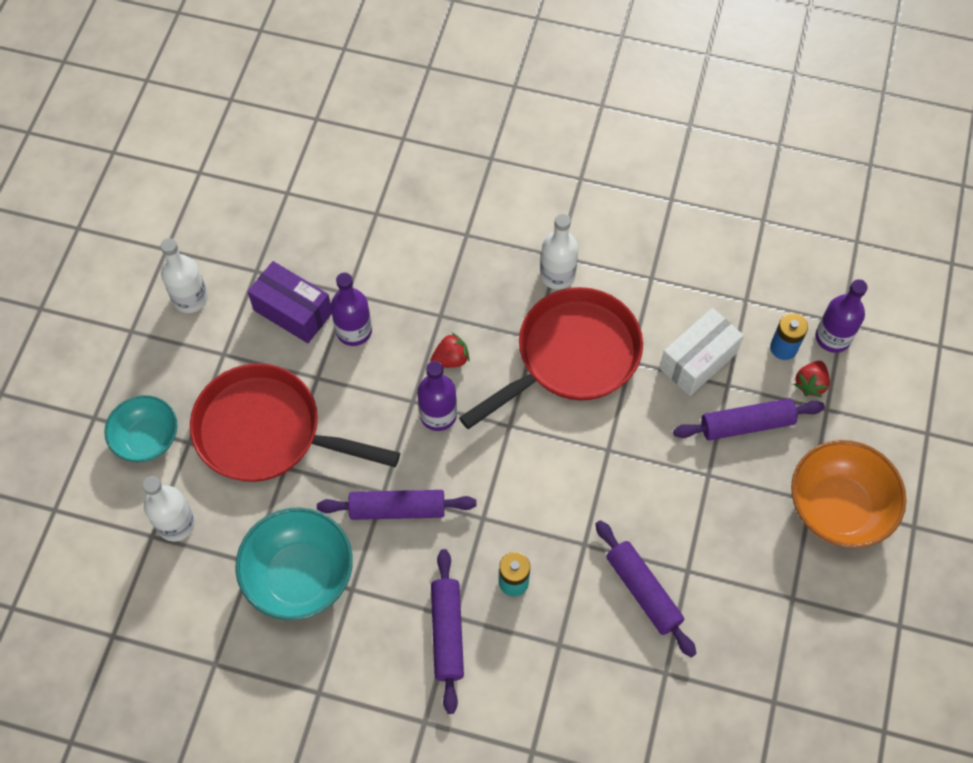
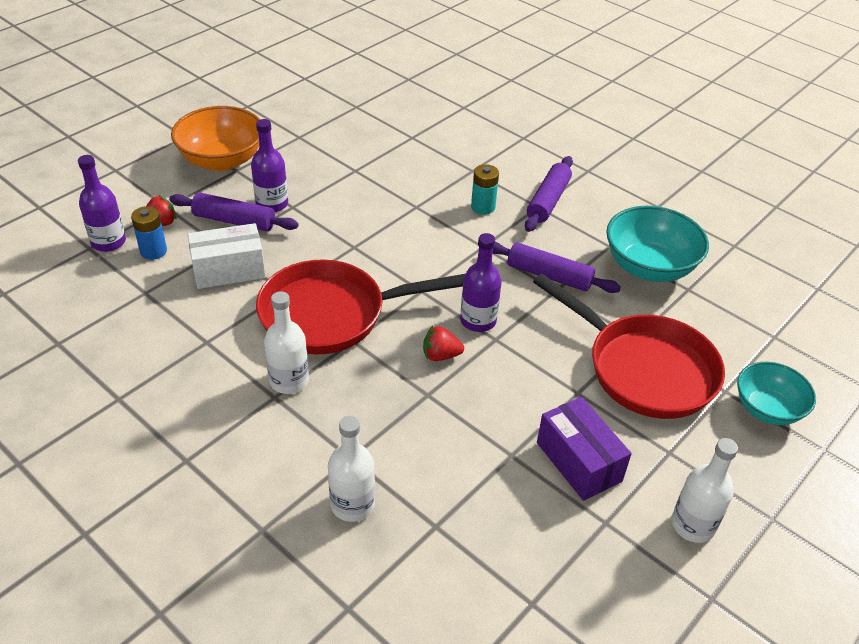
camera: 155 degrees left, 20 degrees down
white bottle [142,476,195,541] -> white bottle moved to [328,416,375,522]
purple bottle [331,272,372,346] -> purple bottle moved to [251,119,288,212]
purple rolling pin [595,520,697,658] -> none

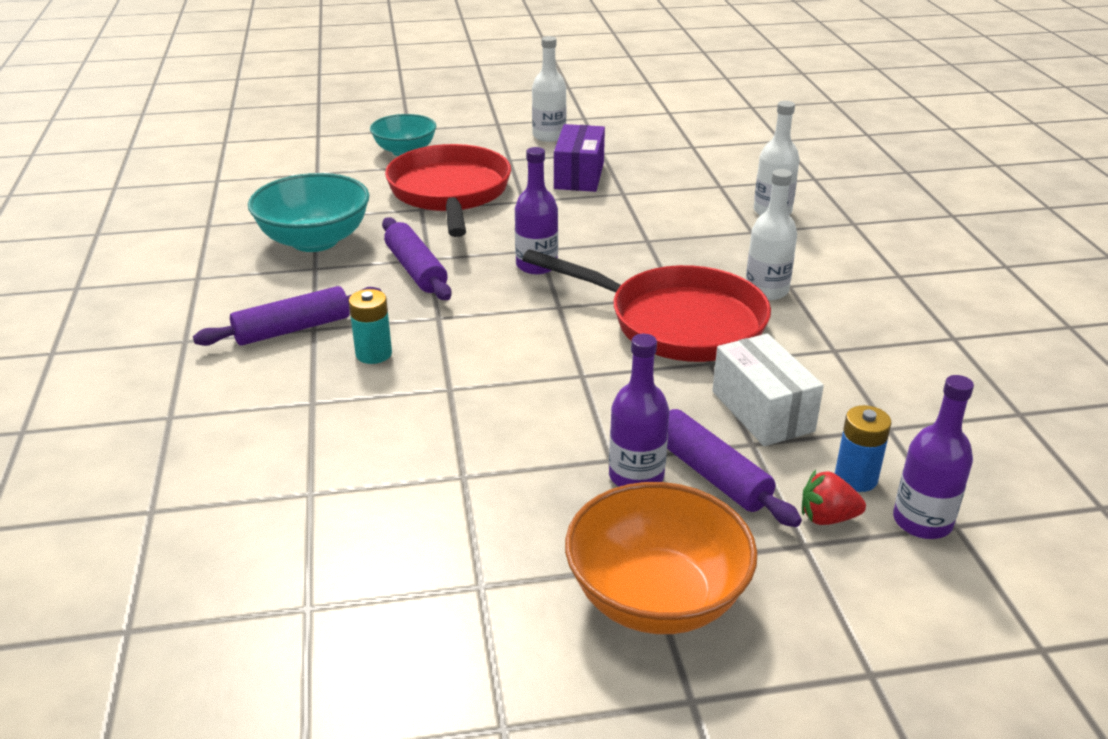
camera: 140 degrees left, 10 degrees down
white box [188,223,266,289] -> white box turned 45 degrees clockwise [712,334,824,446]
red strawberry [423,325,464,361] -> none

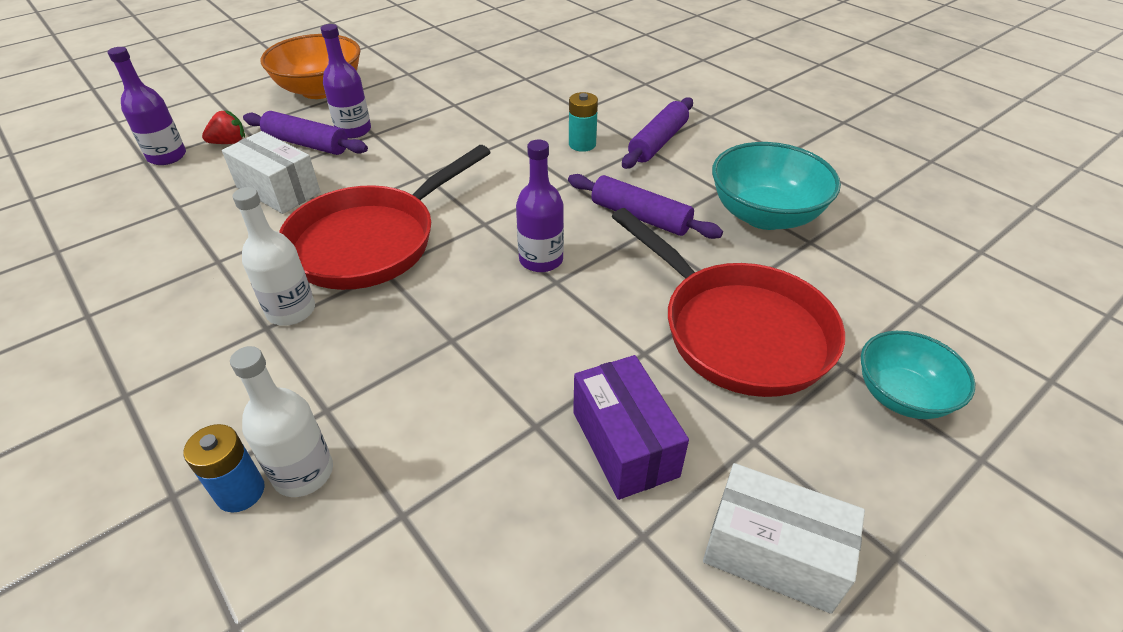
camera: 150 degrees right, 10 degrees up
red pan [522,250,771,362] -> red pan turned 45 degrees counterclockwise [279,145,491,290]
white bottle [532,36,566,142] -> white box [703,463,865,614]
blue battery [835,405,892,492] -> blue battery moved to [183,424,265,512]

